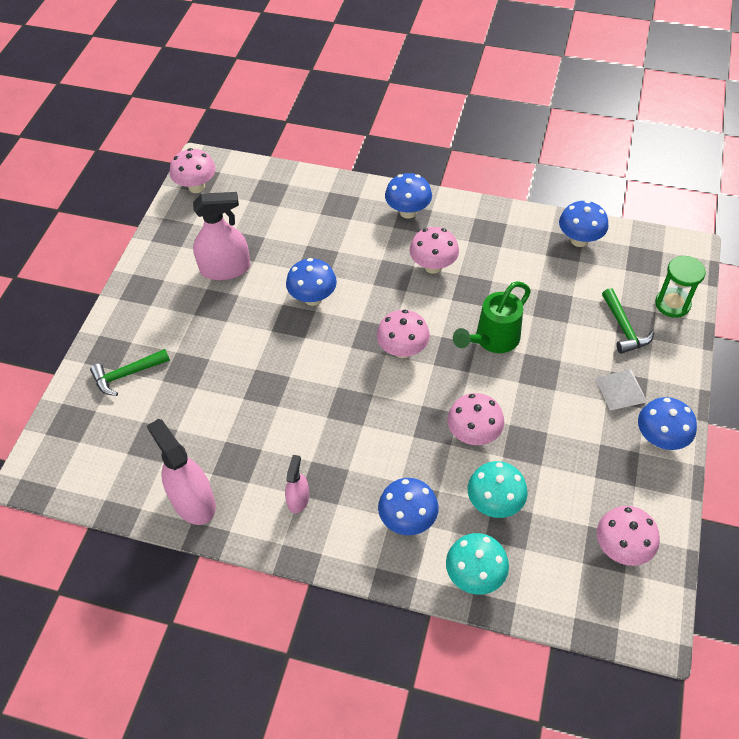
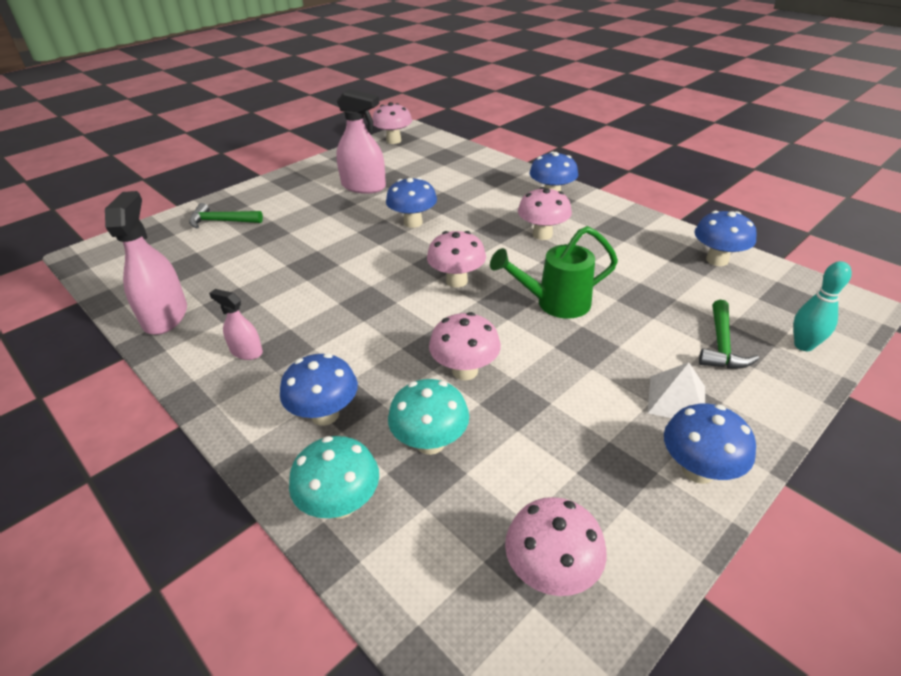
camera: 30 degrees right, 15 degrees down
pink spray bottle [285,455,309,513] -> pink spray bottle turned 105 degrees counterclockwise [209,289,263,360]
green hourglass [655,256,706,318] -> turquoise bowling pin [793,261,852,351]

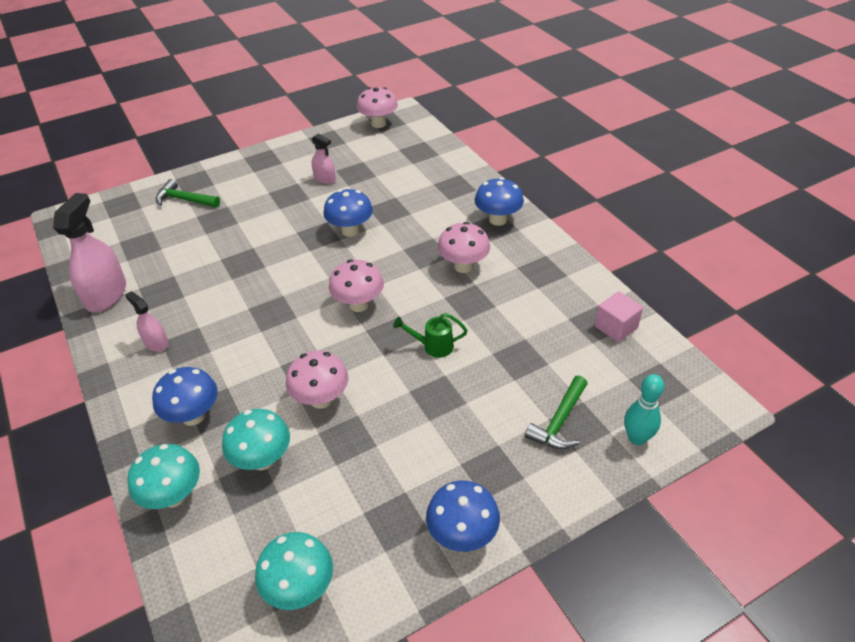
camera: 15 degrees right, 5 degrees up
pink spray bottle [336,89,386,194] -> pink spray bottle [312,134,336,184], size x0.54
green watering can [490,226,618,319] -> green watering can [393,313,468,358], size x0.59
pink mushroom [505,497,607,596] -> turquoise mushroom [255,532,333,610]
white pyramid [648,362,705,418] -> none
blue mushroom [695,211,757,266] -> pink cube [595,291,643,342]

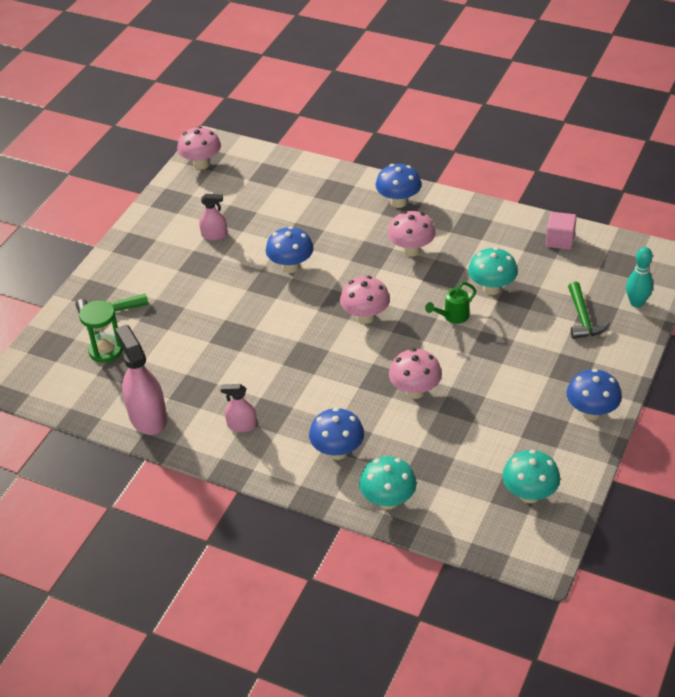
camera: 35 degrees left, 0 degrees up
turquoise mushroom [222,409,290,470] -> turquoise mushroom moved to [468,247,518,295]
none -> green hourglass [79,300,123,362]

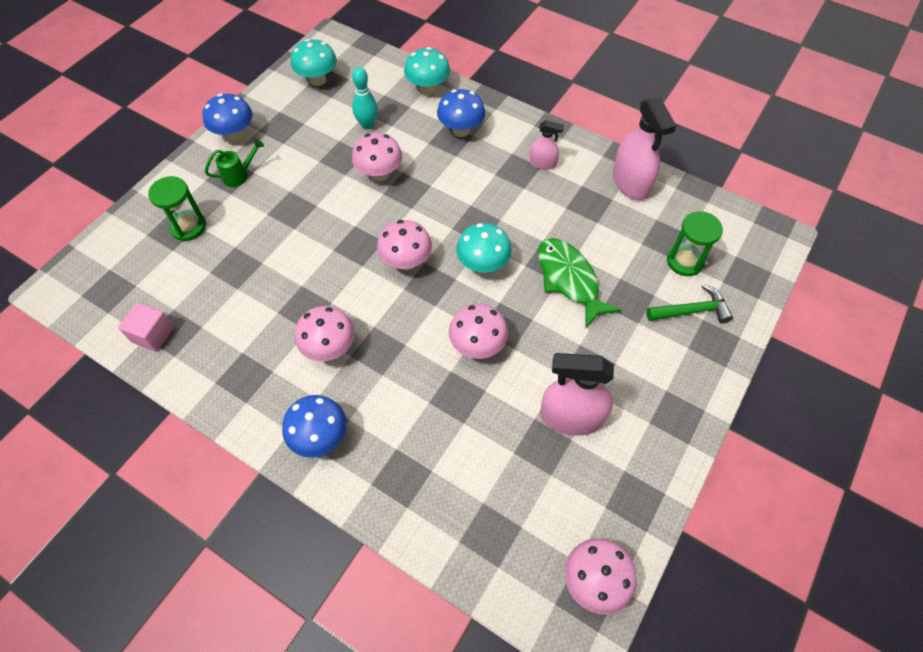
camera: 175 degrees left, 15 degrees up
pink spray bottle [199,194,227,240] -> pink spray bottle [540,353,614,436], size x1.86
blue mushroom [266,226,314,273] -> pink mushroom [449,303,508,359]
green watering can [425,282,476,324] -> green watering can moved to [205,139,264,187]
turquoise mushroom [468,247,518,295] -> turquoise mushroom moved to [456,223,512,274]
green hammer [568,282,610,339] -> green hourglass [148,176,206,241]
turquoise bowling pin [626,247,653,308] -> turquoise bowling pin moved to [352,67,378,130]
none -> green fish [538,238,621,328]

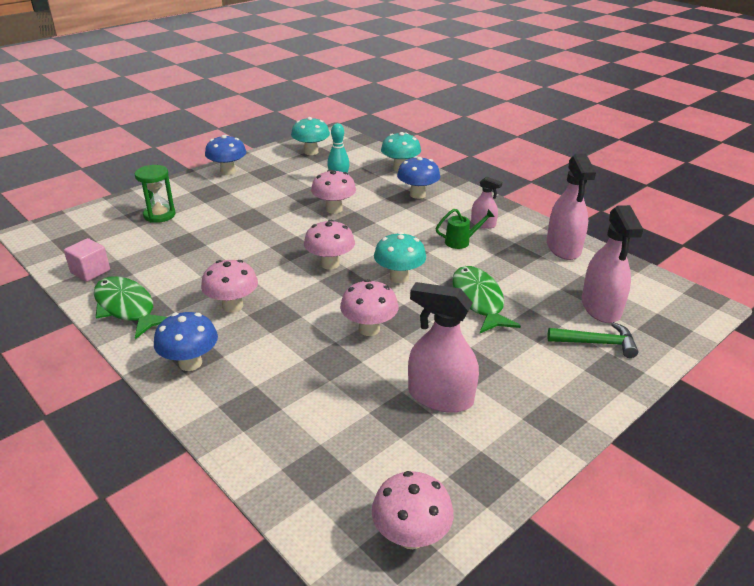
camera: 15 degrees right, 25 degrees down
green watering can [205,139,264,187] -> green watering can moved to [435,209,495,249]
green hourglass [667,211,723,276] -> pink spray bottle [581,205,643,323]
none -> green fish [94,276,168,339]

